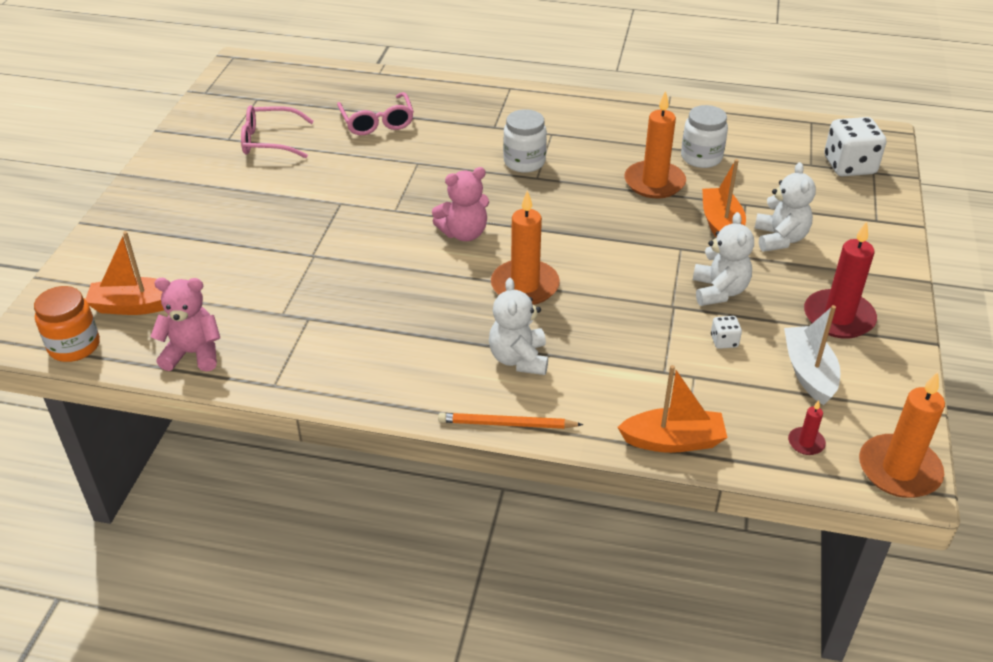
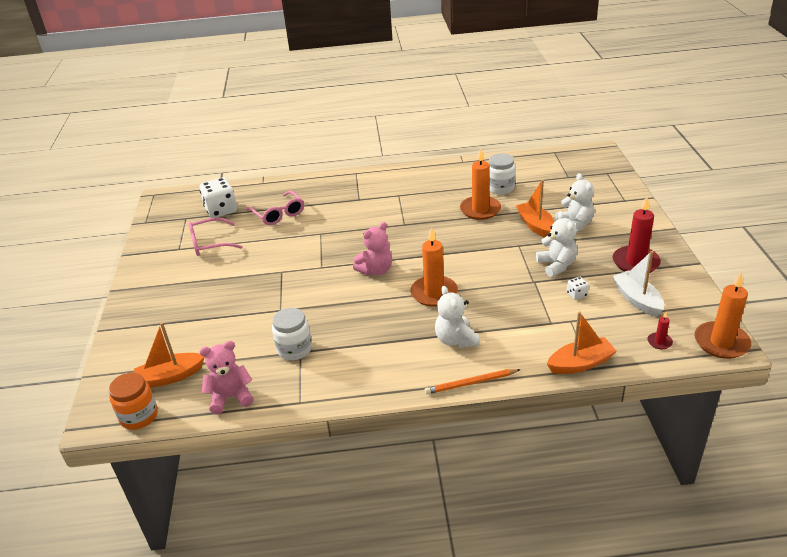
camera: 15 degrees left, 5 degrees down
white jar [503,109,547,173] -> white jar moved to [272,308,312,360]
white dice [824,117,886,177] -> white dice moved to [199,178,237,218]

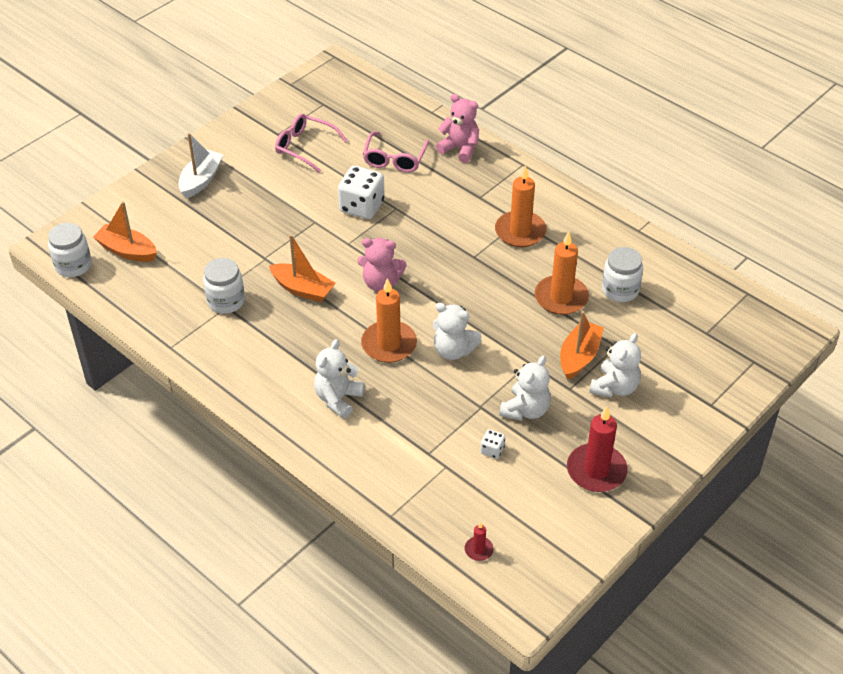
camera: 45 degrees right, 10 degrees up
orange jar [109,372,158,430] -> white jar [48,223,91,277]
white dice [199,178,237,218] -> white dice moved to [338,166,385,219]
pink teddy bear [200,341,254,414] -> pink teddy bear moved to [436,94,479,163]
orange pencil [425,369,521,394] -> none
orange boat [547,311,617,374] -> orange boat moved to [269,234,336,302]
white boat [612,251,664,317] -> white boat moved to [178,133,223,198]
orange candle [695,272,751,359] -> orange candle moved to [495,165,547,247]
none -> white teddy bear [433,303,482,360]

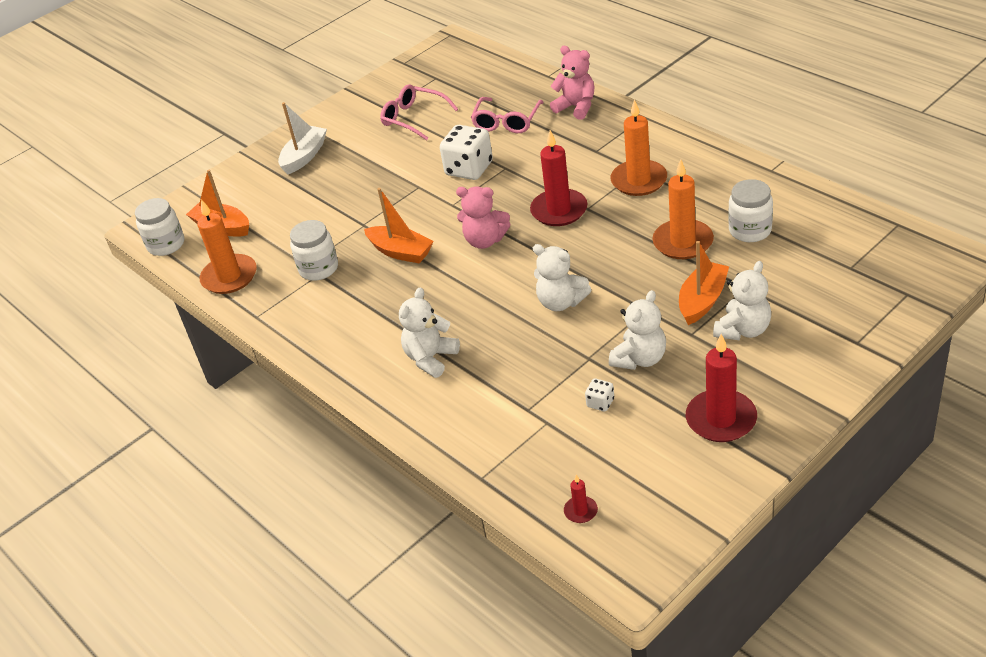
camera: 10 degrees right, 5 degrees down
orange candle [361,278,417,363] -> orange candle moved to [197,199,257,294]
none -> red candle [530,130,587,226]

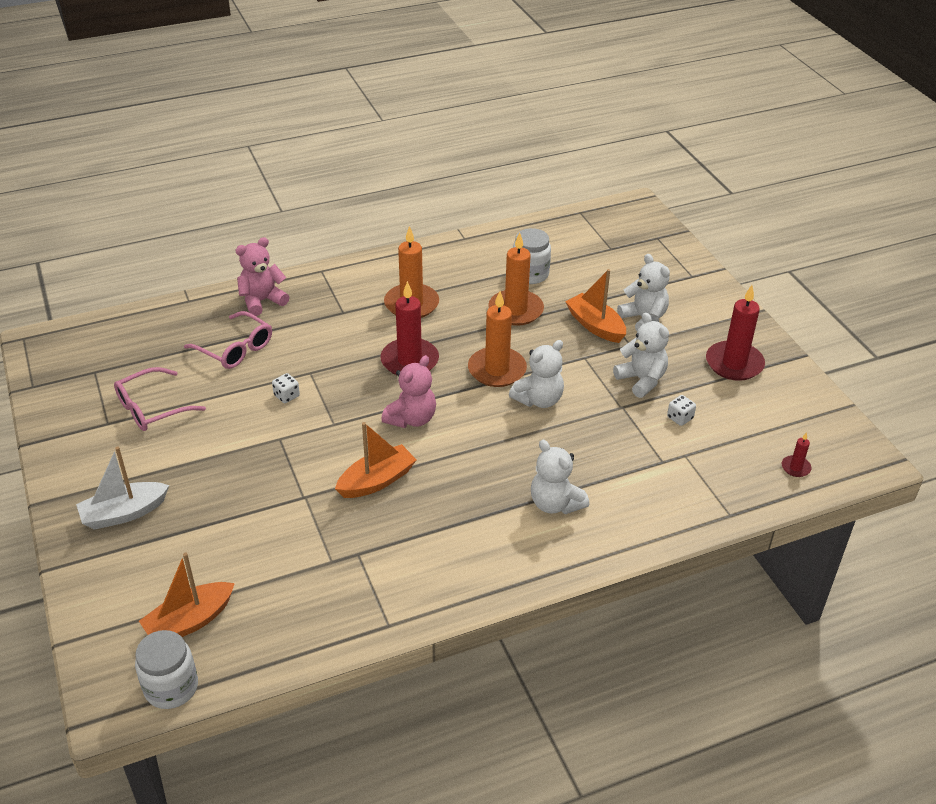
camera: 75 degrees left, 0 degrees up
orange candle [197,199,257,294] -> orange candle moved to [468,291,527,387]
white boat [278,102,327,175] -> white boat turned 75 degrees counterclockwise [76,446,169,530]
white jar [290,220,338,281] -> none
white dice [440,125,493,180] -> white dice [272,373,300,403], size x0.46

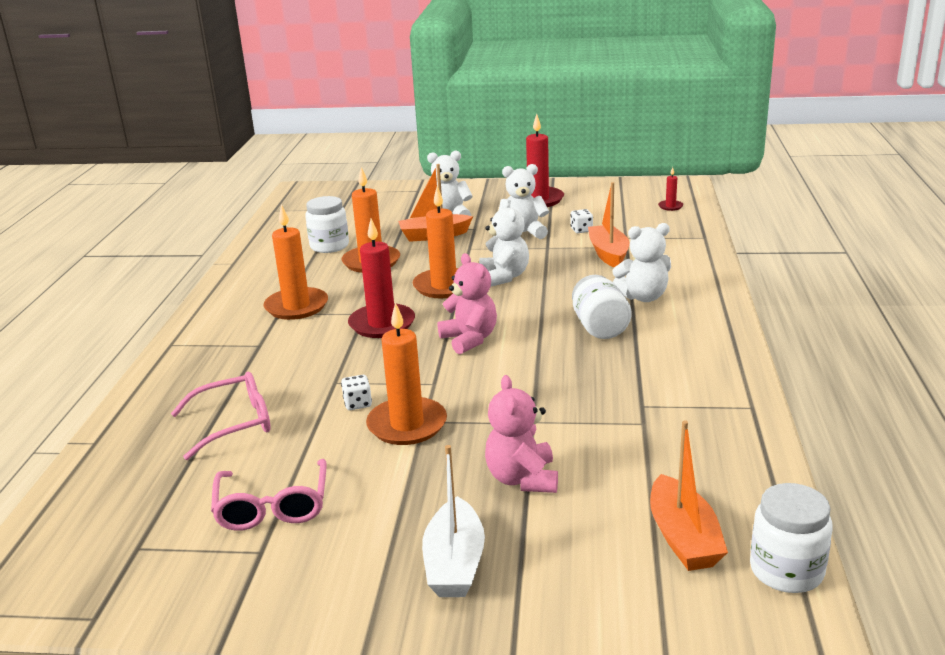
camera: 60 degrees left, 15 degrees down
pink teddy bear [235,237,289,316] -> pink teddy bear moved to [485,375,558,493]
orange boat [335,422,416,498] -> orange boat moved to [588,182,629,267]
none -> orange candle [366,302,447,445]
none -> white jar [572,275,632,339]

